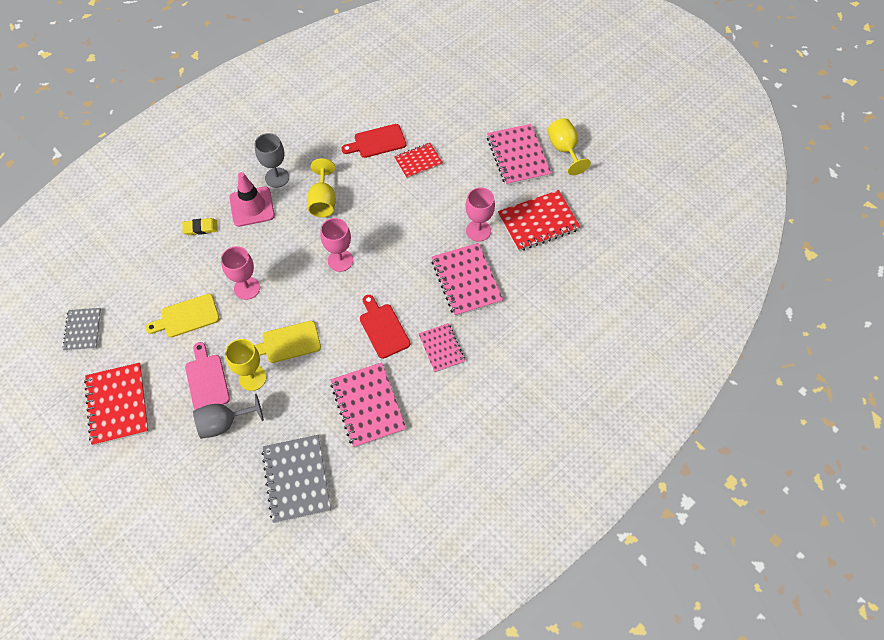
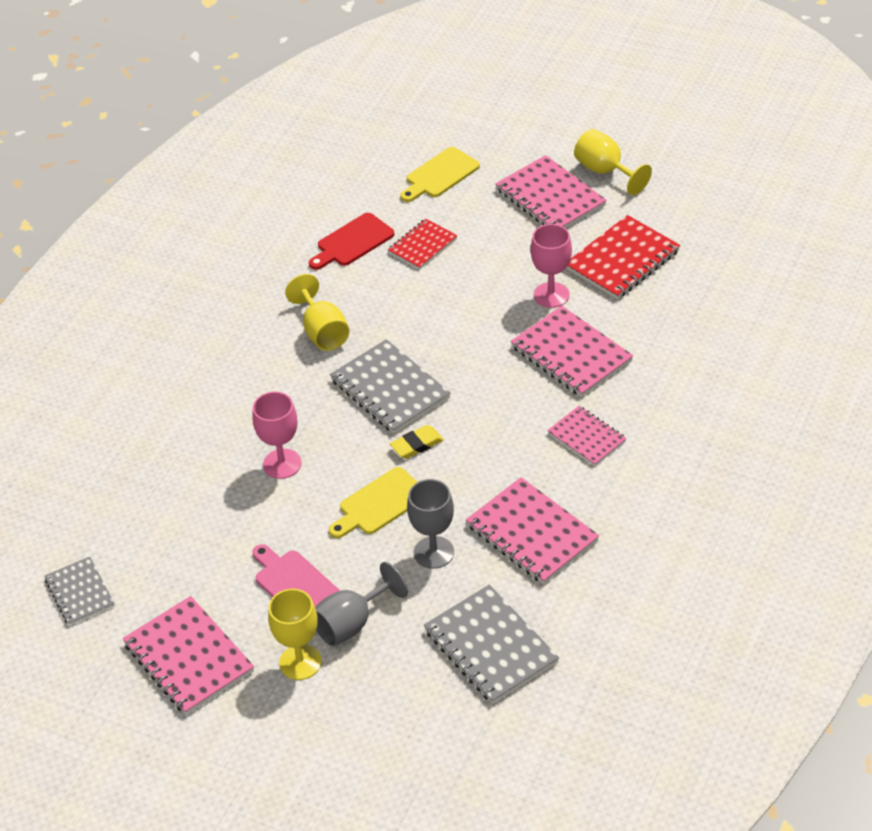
camera: 20 degrees left, 15 degrees down
red notebook [84,363,149,446] -> pink notebook [123,596,254,715]
yellow cutting board [145,294,219,337] -> yellow cutting board moved to [400,147,480,202]
yellow eraser [182,218,218,235] -> yellow eraser moved to [390,425,444,459]
yellow goblet [225,339,266,391] -> yellow goblet moved to [268,589,322,680]
pink traffic cone [229,172,275,227] -> none
grey goblet [255,133,289,188] -> grey goblet moved to [407,479,454,569]
pink goblet [320,218,353,272] -> grey notebook [330,339,451,434]
red cutting board [360,295,410,359] -> none

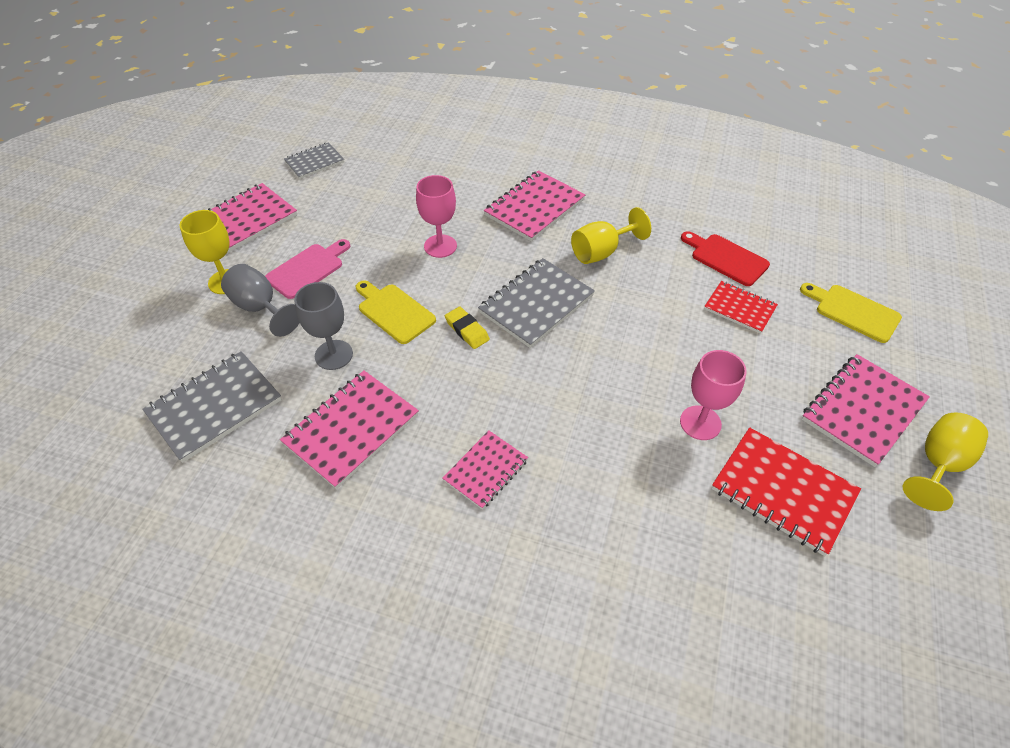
camera: 80 degrees right, 5 degrees up
pink notebook [510,306,633,397] -> pink notebook moved to [484,170,585,242]

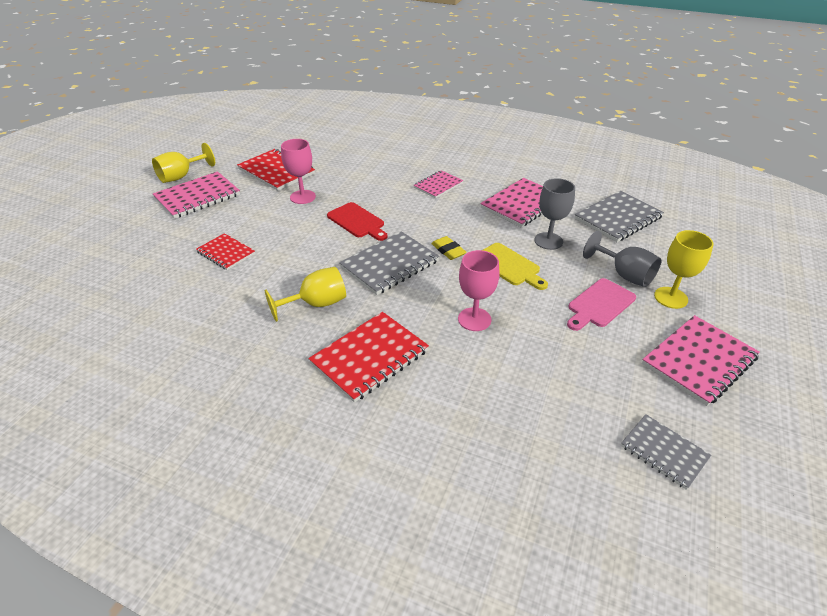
camera: 175 degrees left, 10 degrees down
grey notebook [284,142,344,179] -> grey notebook turned 75 degrees clockwise [621,414,711,490]
pink notebook [484,170,585,242] -> red notebook [308,312,429,403]
red cutting board [681,231,770,286] -> red cutting board moved to [327,202,388,241]
yellow cutting board [800,283,902,343] -> none

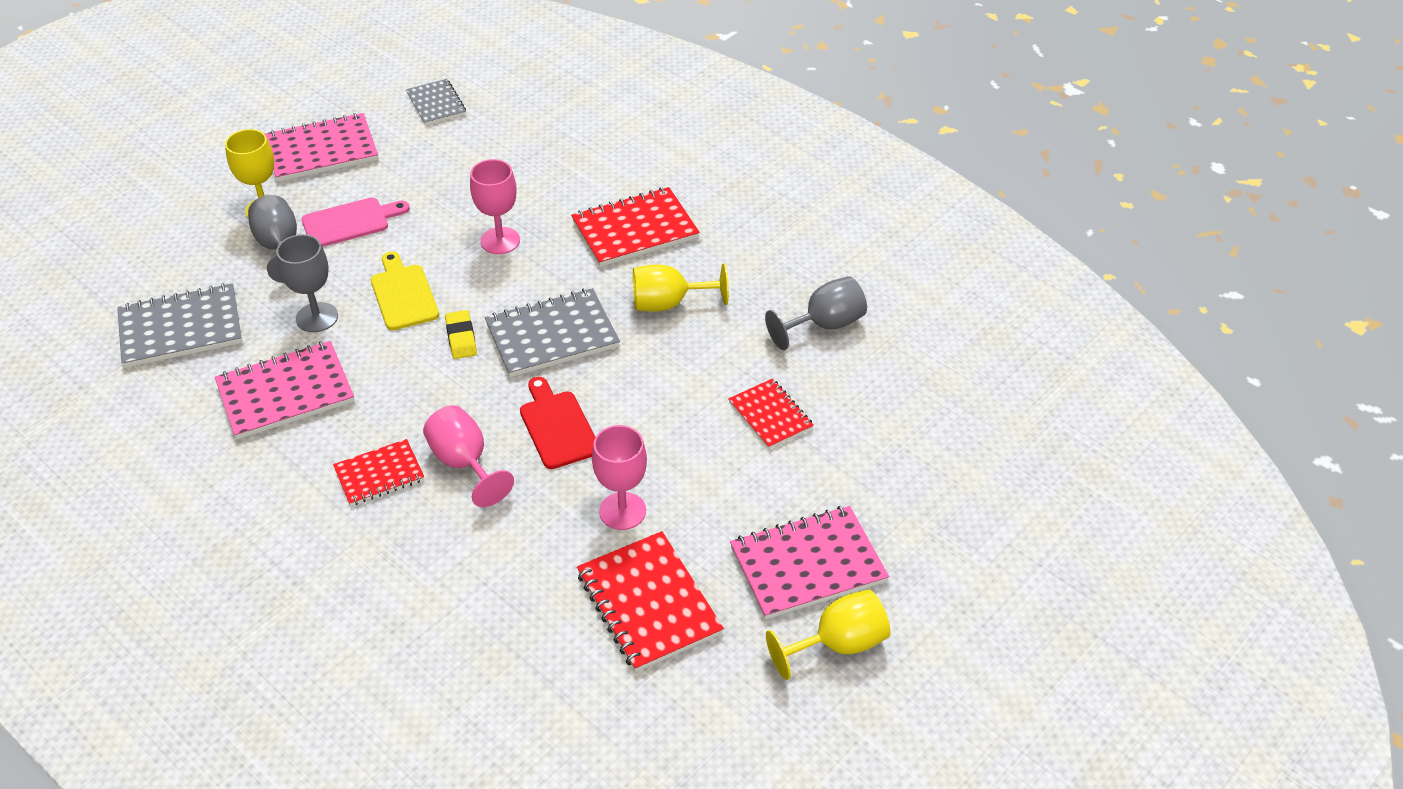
camera: 160 degrees left, 5 degrees up
pink notebook [413,170,463,198] -> red notebook [333,439,424,506]
none -> pink goblet [423,405,514,507]
none -> grey goblet [765,276,867,350]

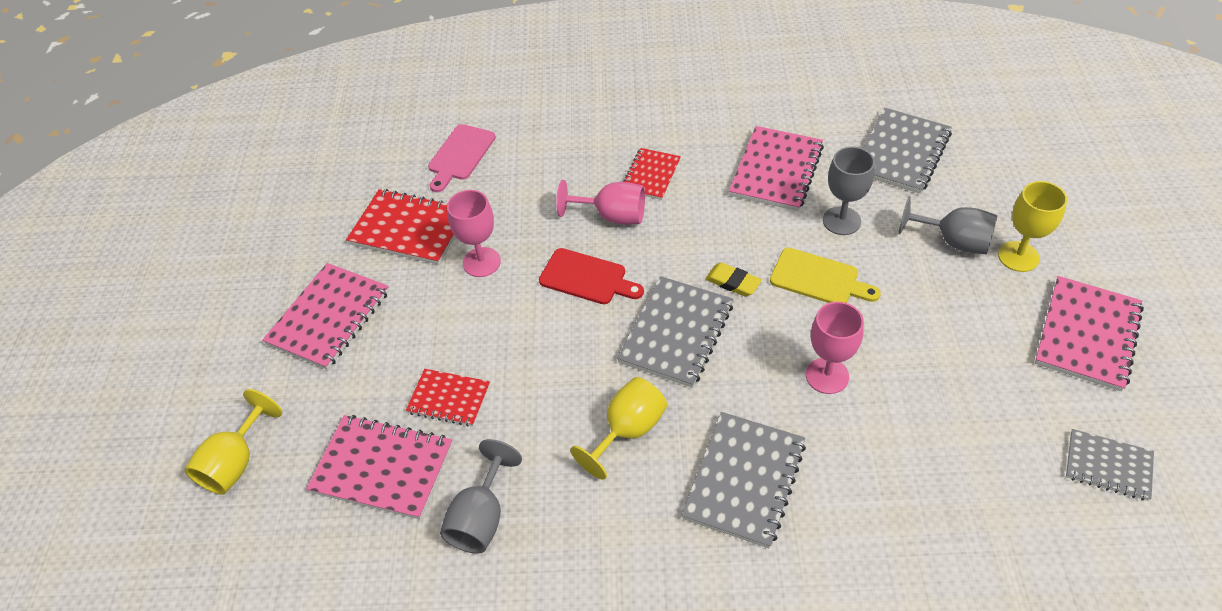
camera: 140 degrees right, 5 degrees up
pink cutting board [302,197,410,247] -> pink cutting board moved to [428,124,496,193]
red notebook [571,187,700,267] -> grey notebook [681,412,806,548]
yellow goblet [766,590,891,680] -> yellow goblet moved to [185,389,282,495]
none -> pink notebook [306,415,453,520]

